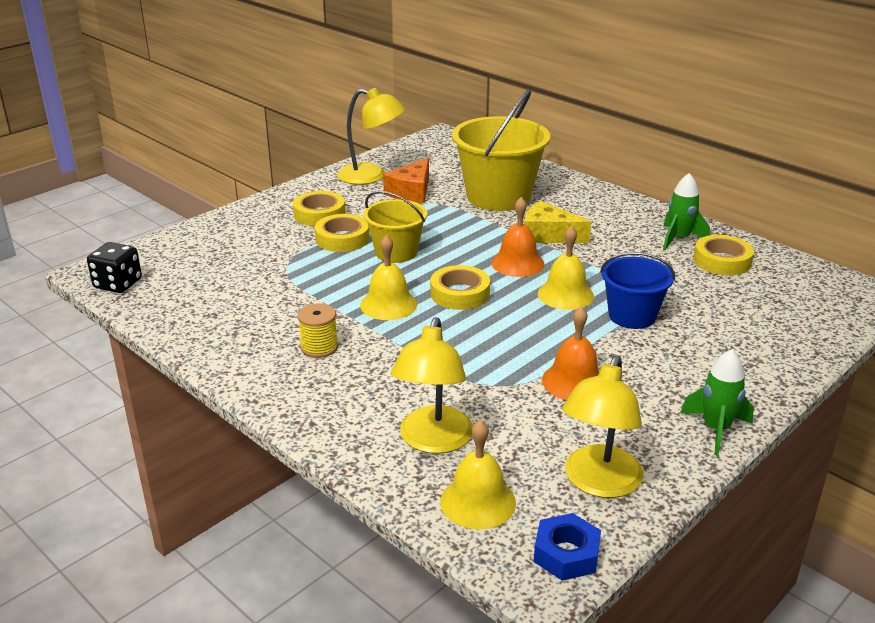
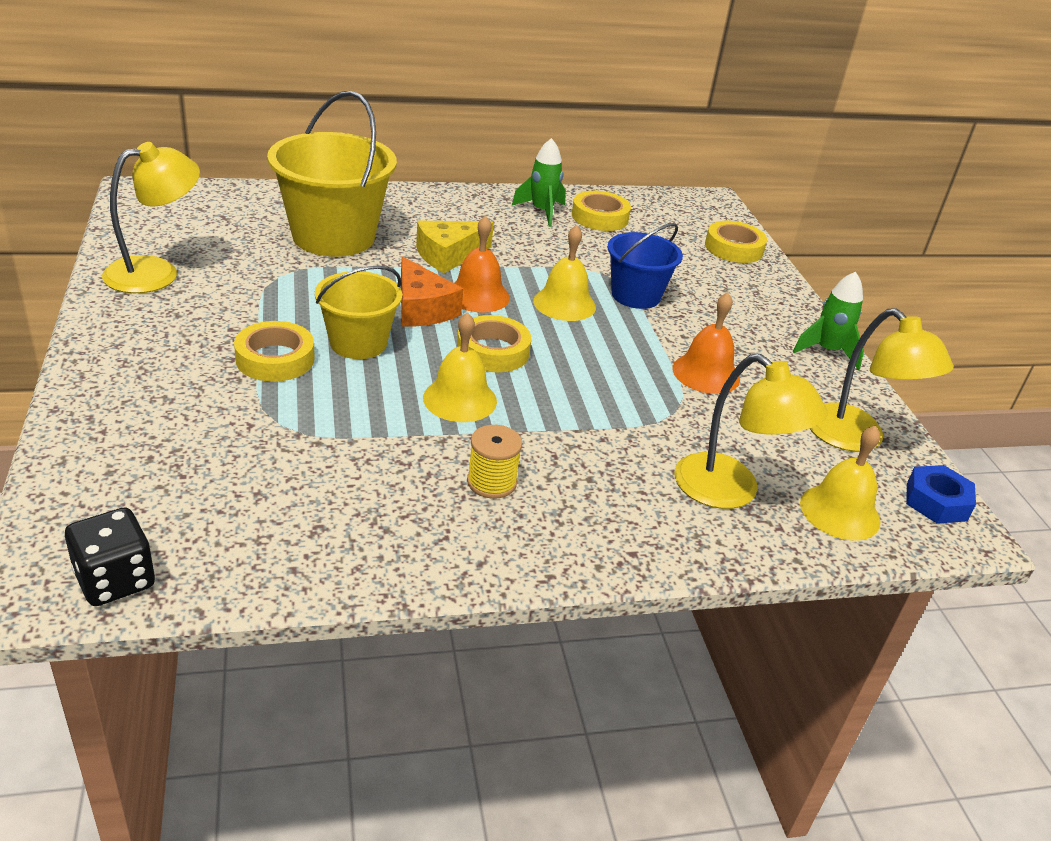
camera: 60 degrees left, 5 degrees up
yellow tape [293,191,346,226] -> yellow tape moved to [705,221,767,263]
orange cheese [383,158,429,203] -> orange cheese moved to [401,256,463,327]

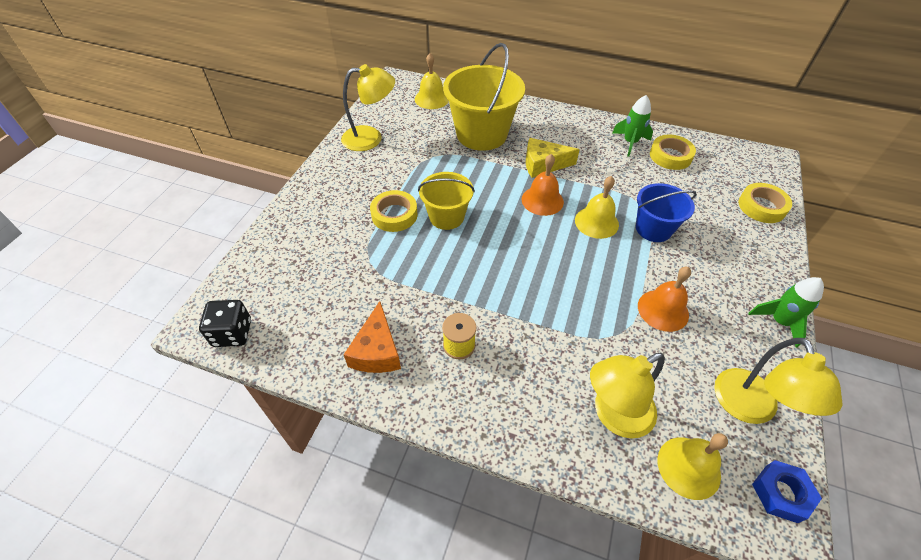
camera: 35 degrees right, 15 degrees up
orange cheese [401,256,463,327] -> orange cheese moved to [344,301,401,373]
yellow bell [423,312,497,422] -> yellow bell moved to [415,53,449,109]
yellow tape [457,315,531,372] -> none
yellow lamp [675,354,828,509] -> yellow lamp turned 75 degrees clockwise [590,353,665,439]

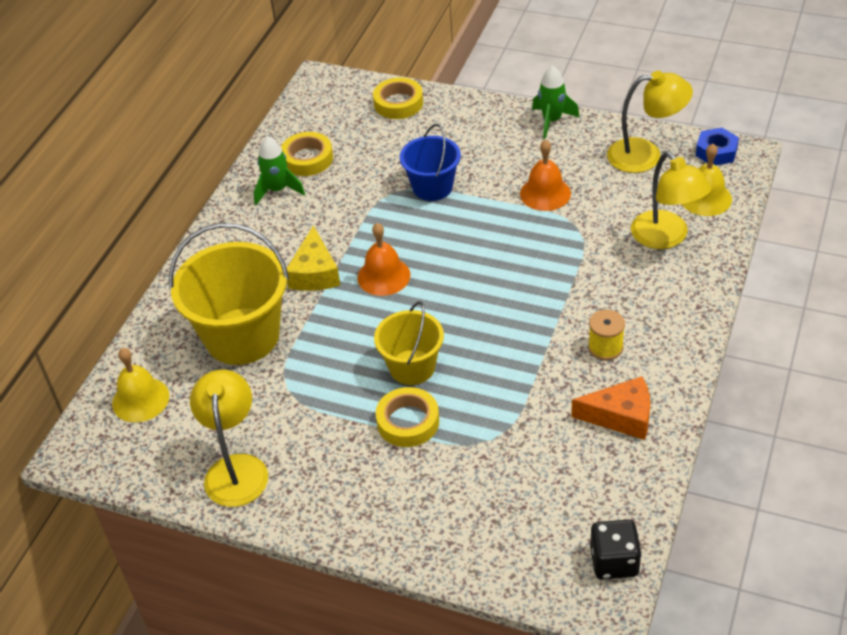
camera: 85 degrees left, 5 degrees down
yellow bell [575,176,619,239] -> none

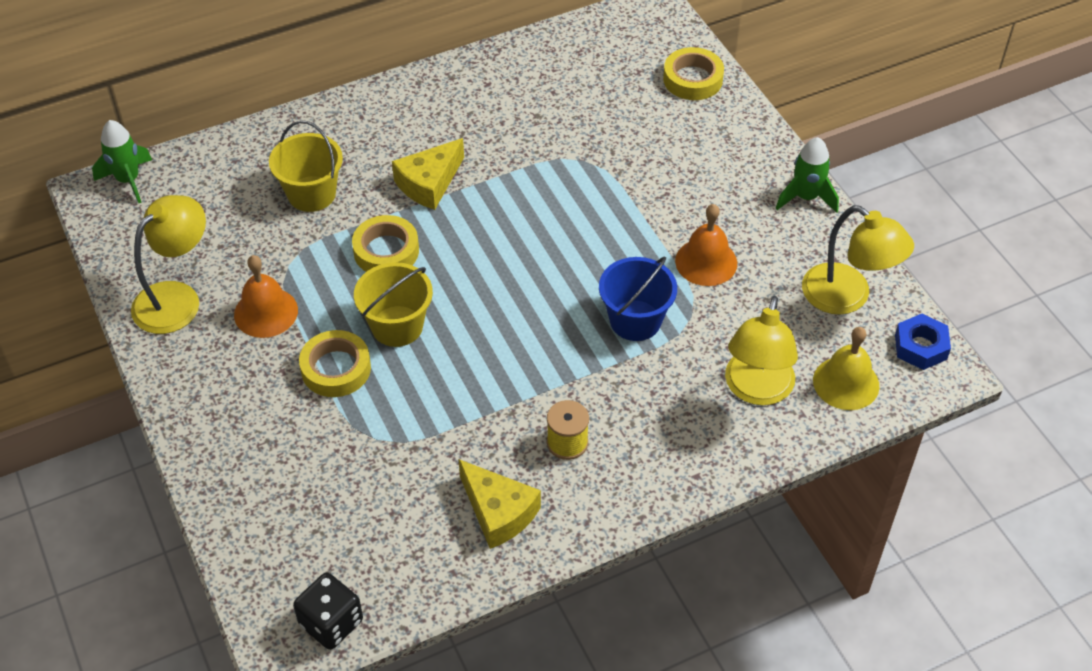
camera: 40 degrees right, 5 degrees up
yellow bell [112,348,169,422] -> none
yellow bucket [169,223,289,365] -> yellow bucket [269,120,343,212], size x0.59
green rocket [254,136,305,205] -> green rocket moved to [92,120,152,203]
yellow tape [281,132,333,176] -> yellow tape moved to [352,215,419,272]
orange bell [357,223,410,296] -> orange bell moved to [234,255,298,338]
blue bucket [400,124,461,201] -> blue bucket moved to [599,256,677,341]
orange cheese [571,376,650,440] -> yellow cheese [458,459,541,549]

